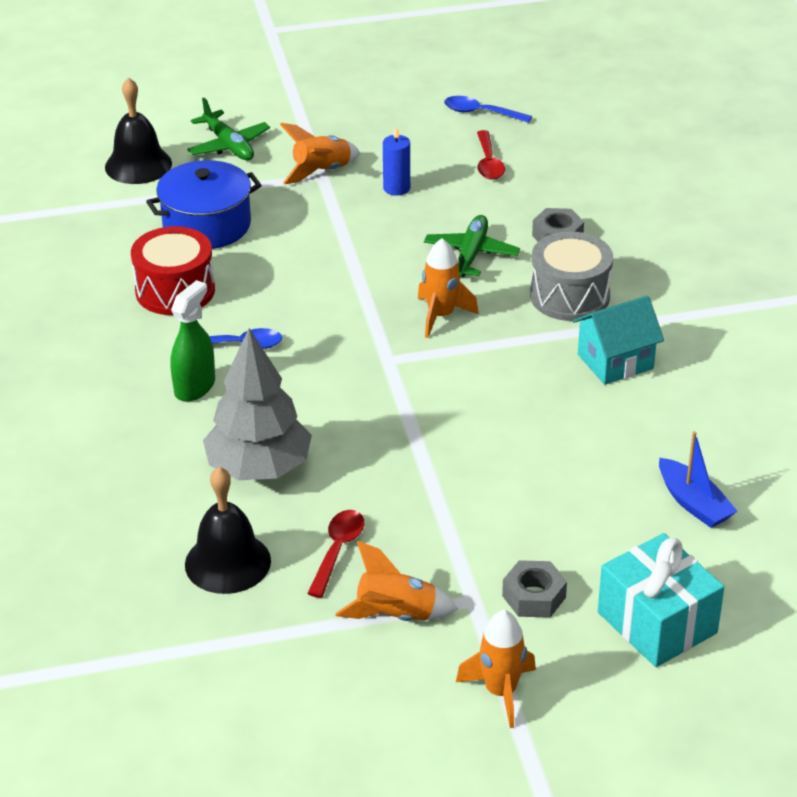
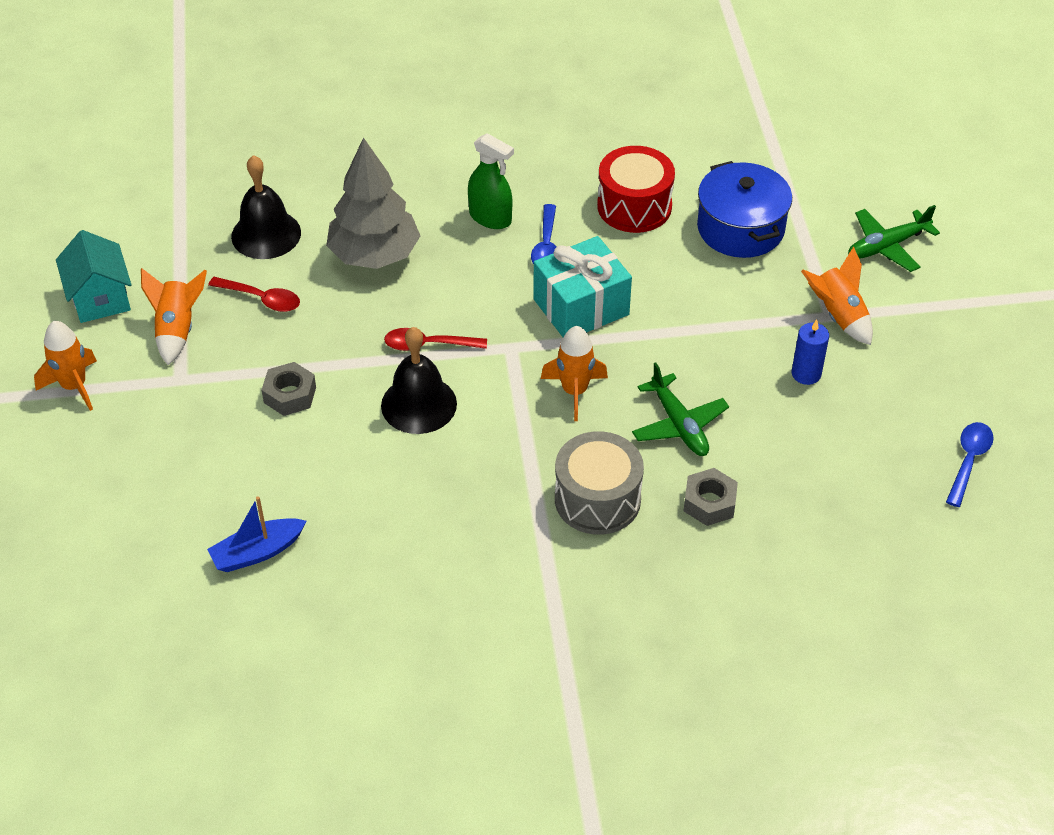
camera: 95 degrees right, 10 degrees up
black bell [105,78,172,184] -> black bell moved to [381,327,457,434]
green plane [424,215,520,278] -> green plane turned 45 degrees clockwise [632,362,729,456]
red spoon [477,130,505,180] -> red spoon moved to [384,328,487,351]
grey nut [502,560,567,618] -> grey nut moved to [262,362,316,416]
turquoise house [573,296,664,385] -> turquoise house moved to [56,230,131,323]
turquoise gift [598,533,724,667] -> turquoise gift moved to [534,236,632,337]

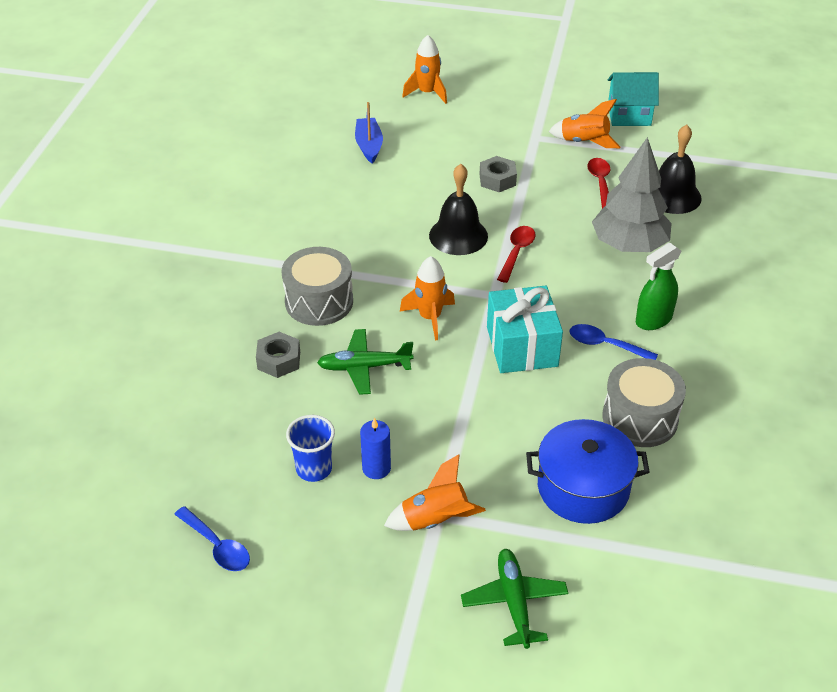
camera: 110 degrees right, 5 degrees down
orange rocket [34,321,97,411] -> orange rocket moved to [402,35,447,104]
red spoon [208,277,300,312] -> red spoon turned 135 degrees clockwise [587,158,610,208]
red drum [597,146,675,233] -> grey drum [602,358,686,447]
none -> blue cup [286,415,335,482]

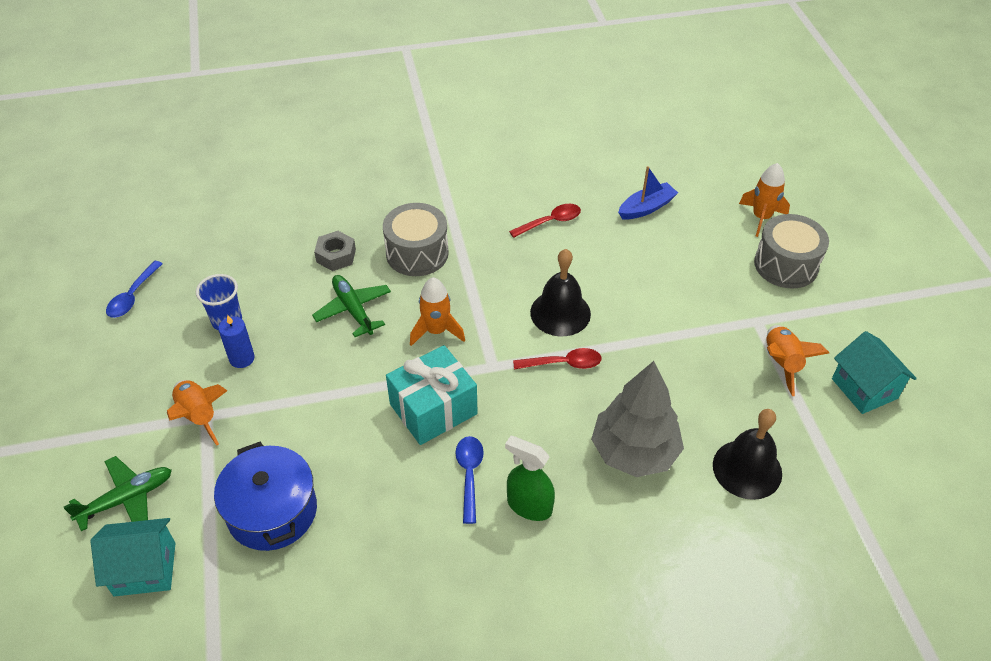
camera: 65 degrees right, 5 degrees up
grey nut [480,156,517,192] -> none
red spoon [587,158,610,208] -> red spoon moved to [509,204,581,238]
grey drum [602,358,686,447] -> grey drum moved to [754,214,829,289]
none -> turquoise house [91,518,175,596]

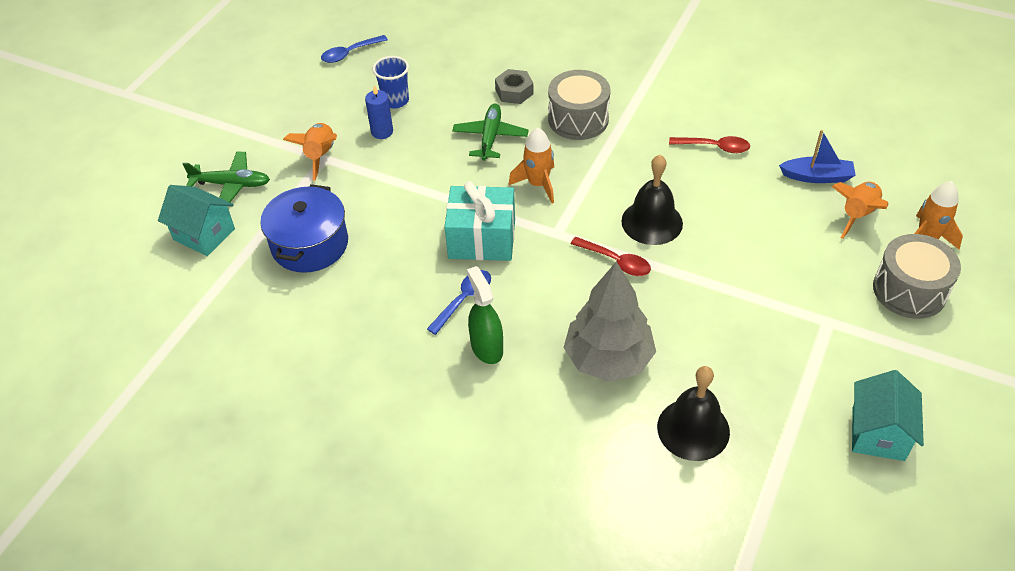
camera: 40 degrees right, 0 degrees up
orange rocket [766,325,829,396] -> orange rocket moved to [831,182,888,239]

